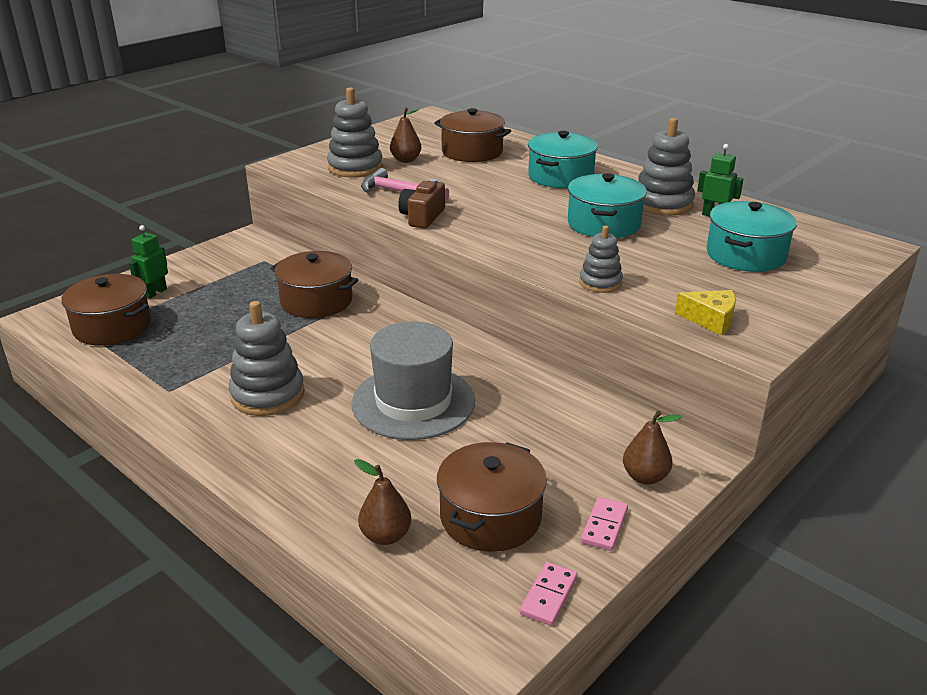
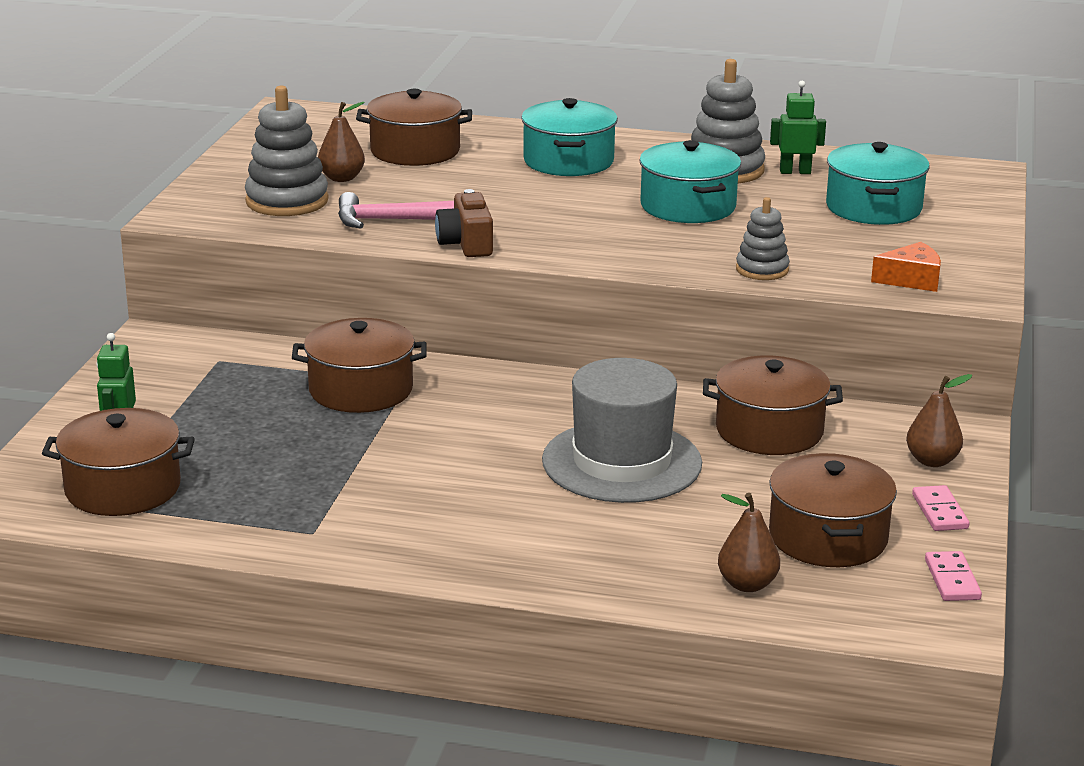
camera: 30 degrees left, 5 degrees down
grey stacking toy [229,301,305,416] -> none
yellow cheese [675,290,736,335] -> orange cheese [871,242,941,292]
none -> brown pot [703,356,843,455]

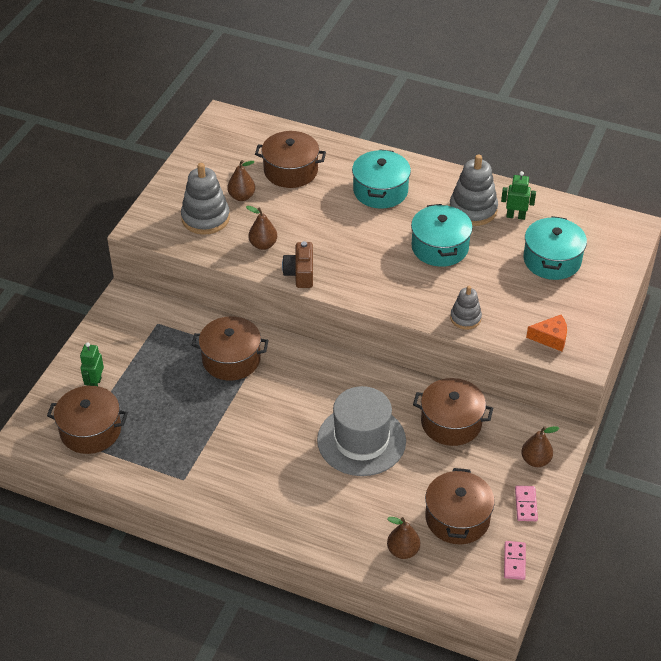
camera: 10 degrees right, 20 degrees up
pink hammer [338,192,454,229] -> brown pear [246,206,277,250]

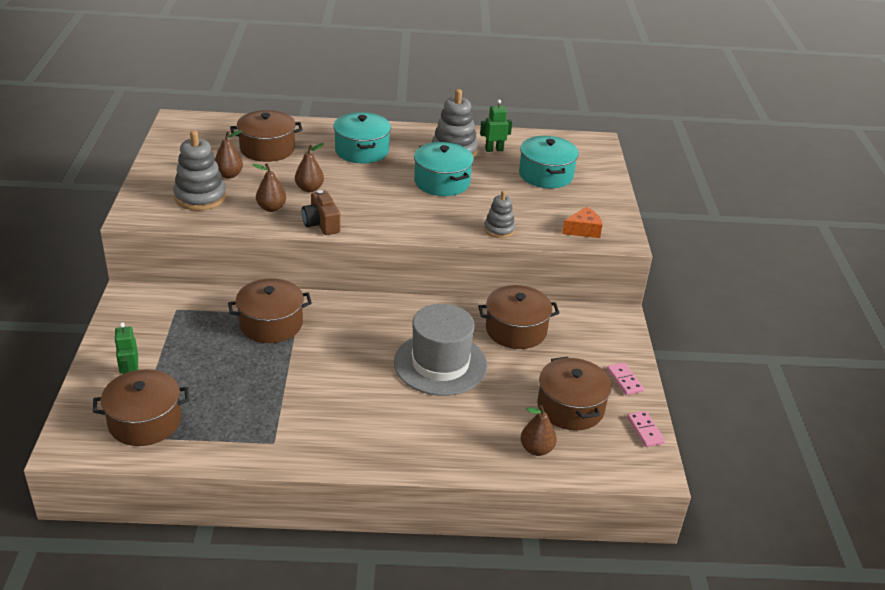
camera: 25 degrees left, 10 degrees down
brown pear [521,426,560,467] -> brown pear moved to [295,143,324,192]

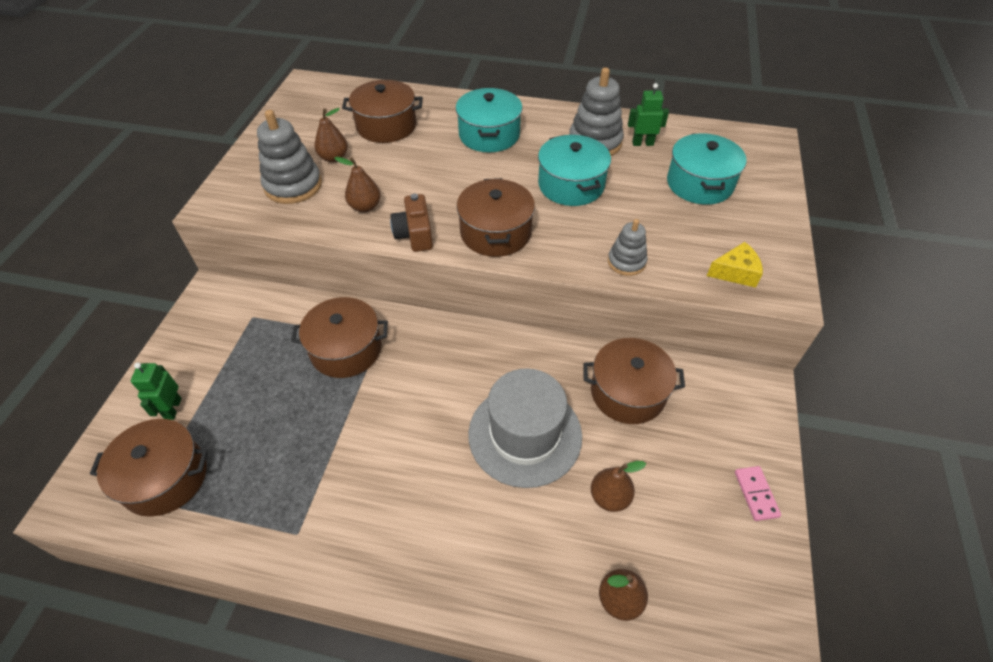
camera: 15 degrees right, 15 degrees up
brown pear [295,143,324,192] -> brown pear moved to [591,461,646,512]
brown pot [537,357,612,431] -> brown pot moved to [457,178,535,257]
orange cheese [562,206,602,238] -> yellow cheese [707,242,763,288]
pink domino [627,411,665,447] -> none

